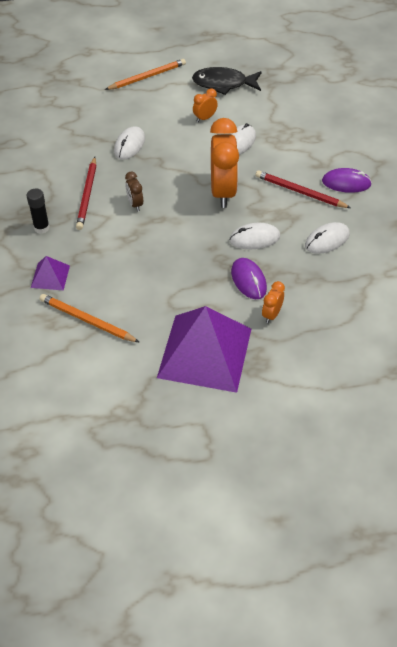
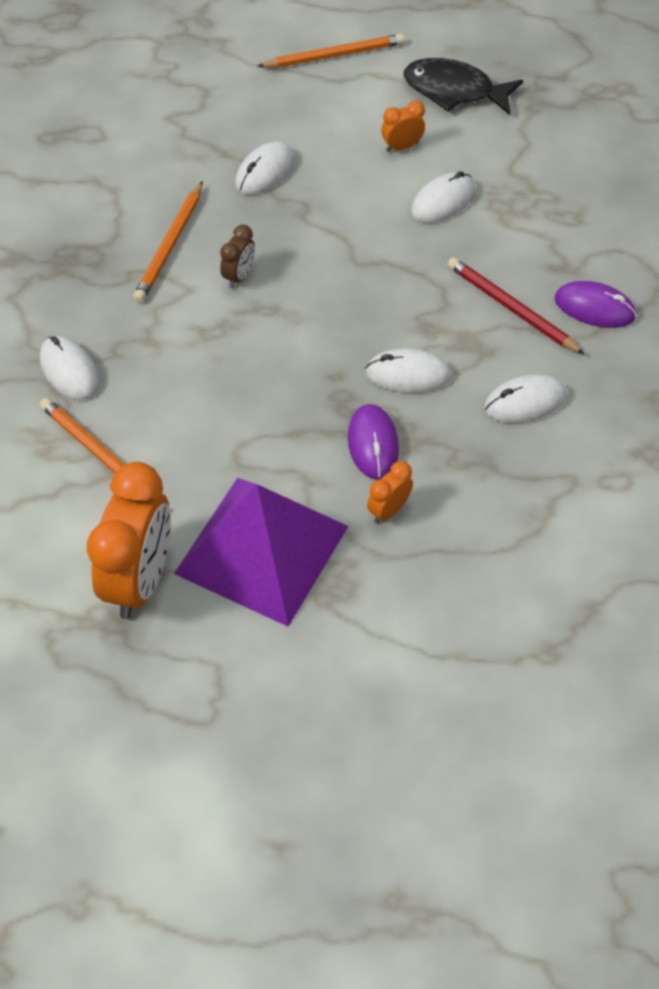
camera: 15 degrees right, 5 degrees up
black glue stick [26,188,50,234] -> none
purple pyramid [31,256,70,290] -> white mouse [40,336,99,400]
red pencil [76,157,96,230] -> orange pencil [133,181,203,302]
brown clock [125,172,143,211] -> brown clock turned 150 degrees counterclockwise [220,225,255,288]
orange clock [210,118,239,208] -> orange clock moved to [87,462,171,619]

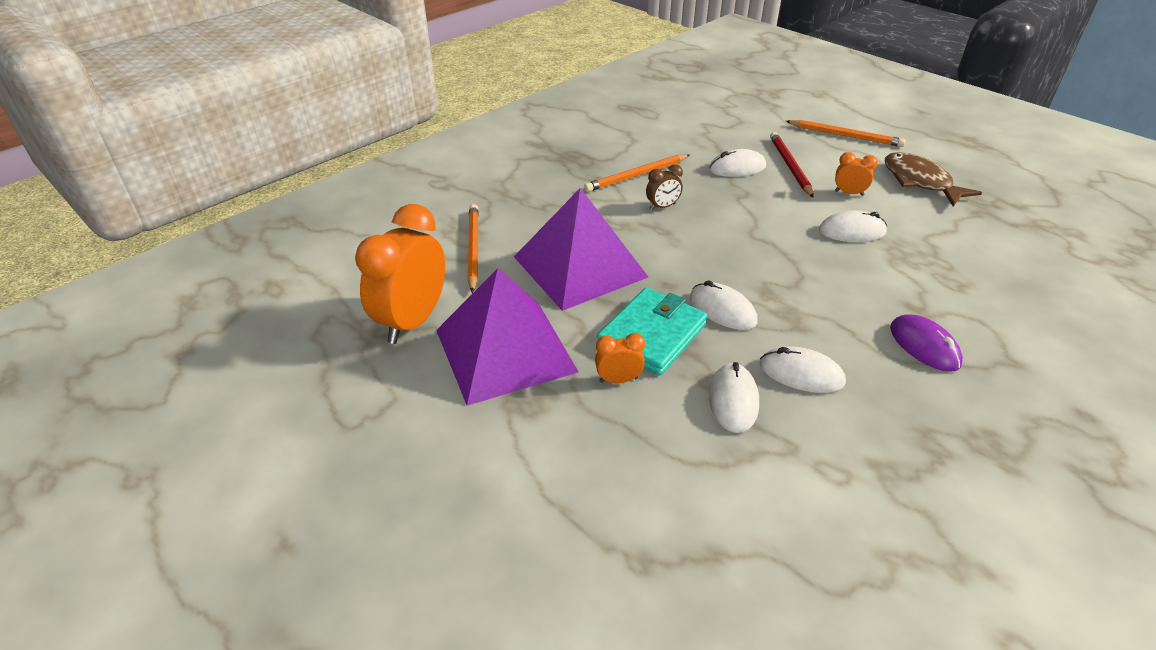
camera: 40 degrees right, 15 degrees down
white mouse [40,336,99,400] -> white mouse moved to [709,362,759,433]
orange clock [87,462,171,619] -> orange clock turned 150 degrees clockwise [355,204,445,344]
purple mouse [348,404,399,479] -> turquoise wallet [597,287,708,376]
black fish [403,58,523,115] -> brown fish [885,152,982,207]
red pencil [448,257,585,355] -> red pencil moved to [770,132,814,198]
none -> purple pyramid [514,188,648,311]

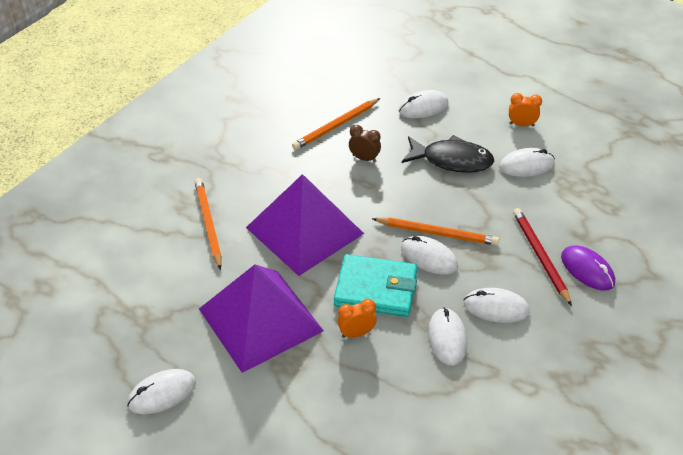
camera: 10 degrees left, 5 degrees up
orange clock [355,204,445,344] -> none
turquoise wallet [597,287,708,376] -> turquoise wallet turned 75 degrees clockwise [334,254,417,317]
brown clock [646,164,683,210] -> brown clock turned 120 degrees counterclockwise [349,125,381,163]
red pencil [770,132,814,198] -> red pencil moved to [513,208,572,306]
orange pencil [786,120,906,147] -> orange pencil moved to [372,217,499,245]
brown fish [885,152,982,207] -> none
none -> white mouse [127,369,196,414]
none -> black fish [402,135,494,173]

